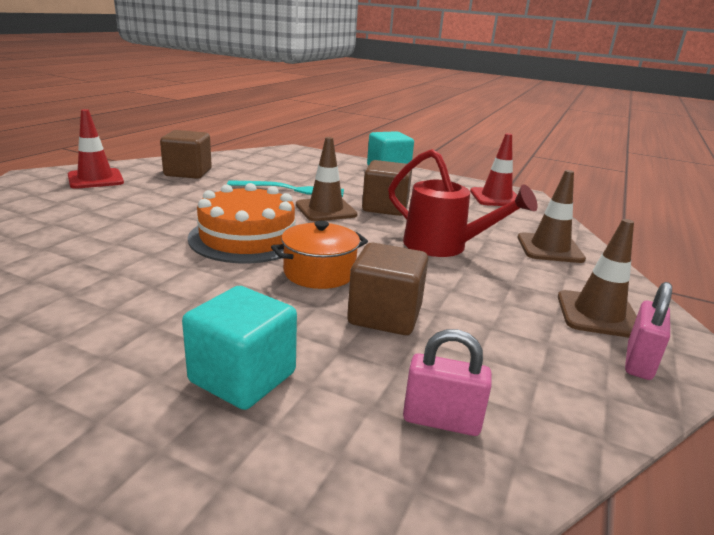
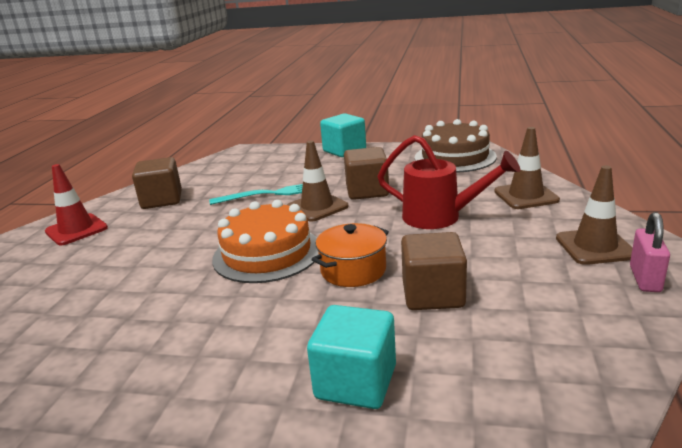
camera: 10 degrees left, 0 degrees up
pink padlock [403,329,492,436] -> none
red traffic cone [470,133,517,206] -> brown cake [414,119,497,173]

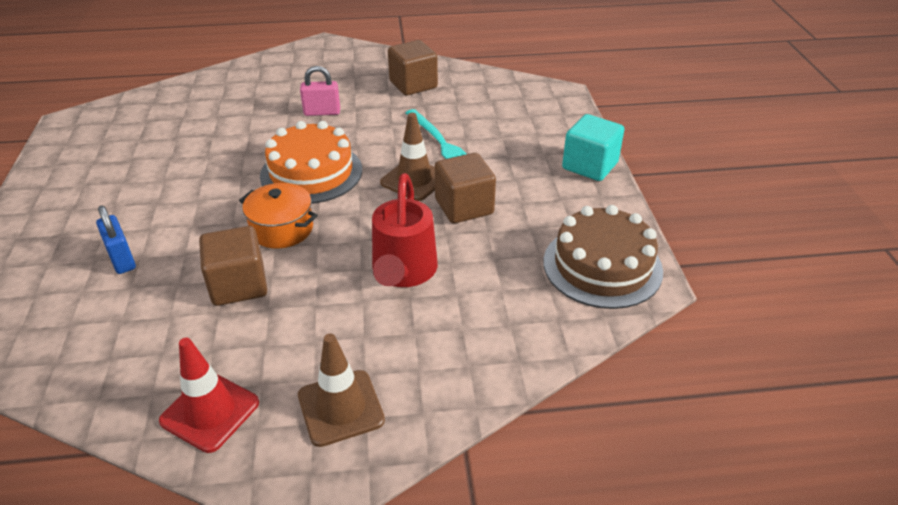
camera: 70 degrees right, 15 degrees up
red traffic cone [45,164,108,246] -> red traffic cone moved to [159,338,259,453]
turquoise cube [307,305,396,409] -> blue padlock [96,205,136,274]
brown traffic cone [494,127,560,209] -> none
pink padlock [630,212,670,292] -> pink padlock moved to [300,66,340,116]

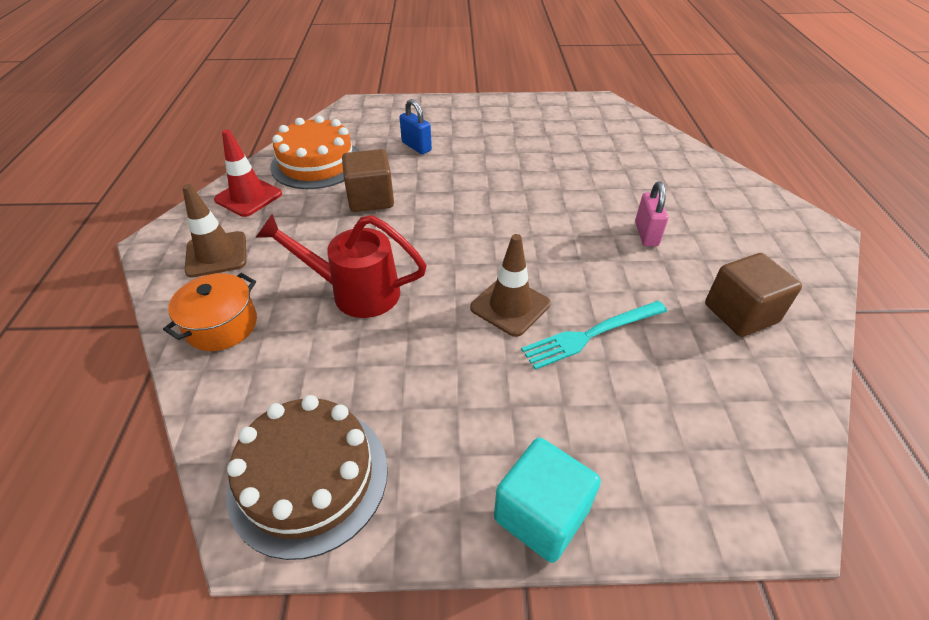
camera: 95 degrees right, 5 degrees up
blue padlock [96,205,136,274] -> blue padlock turned 75 degrees clockwise [399,99,432,154]
orange pot [239,183,318,249] -> orange pot moved to [163,273,257,351]
orange cake [260,121,362,204] -> orange cake moved to [270,116,359,189]
brown cube [435,153,496,223] -> none

